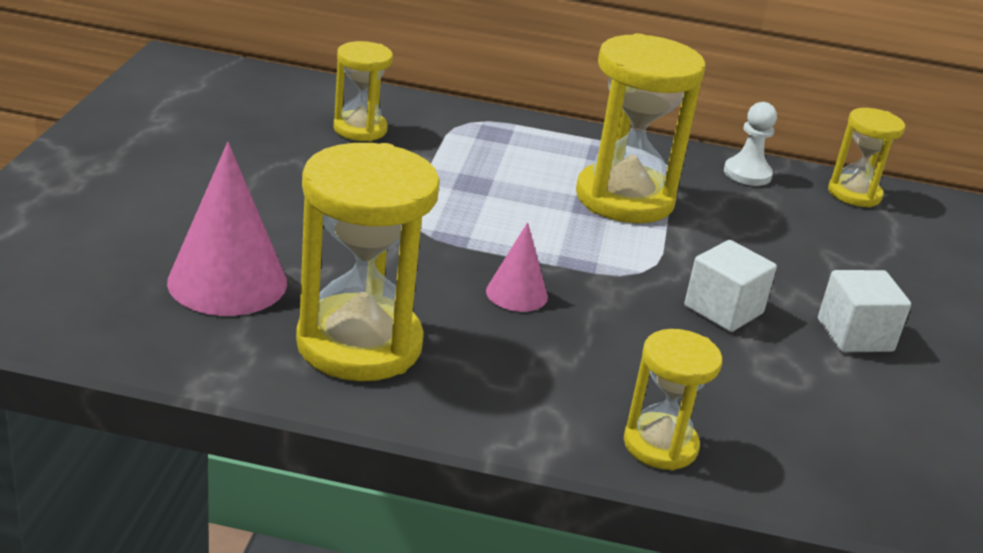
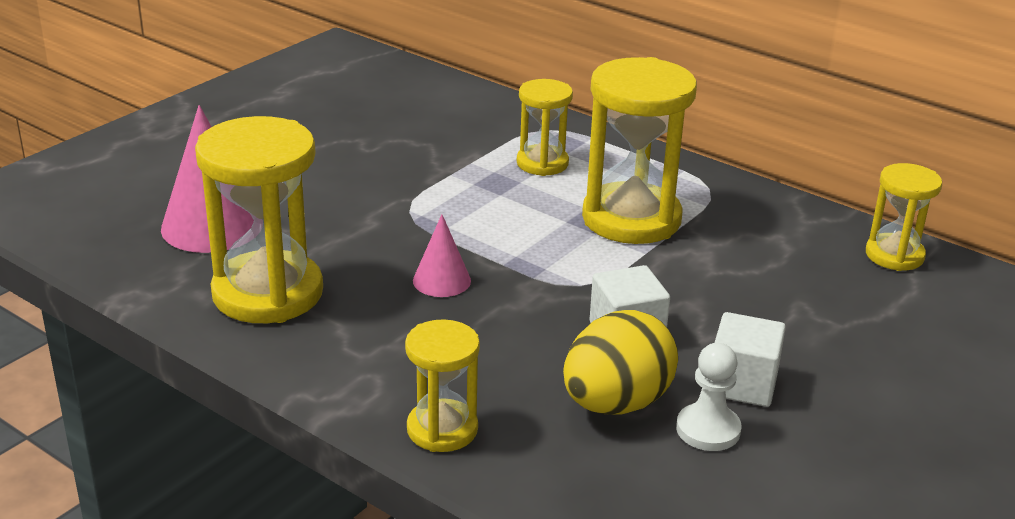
camera: 30 degrees right, 0 degrees up
yellow hourglass [334,41,393,141] -> yellow hourglass moved to [517,79,573,176]
white pawn [724,102,777,186] -> white pawn moved to [676,343,741,451]
none -> yellow egg [563,310,678,415]

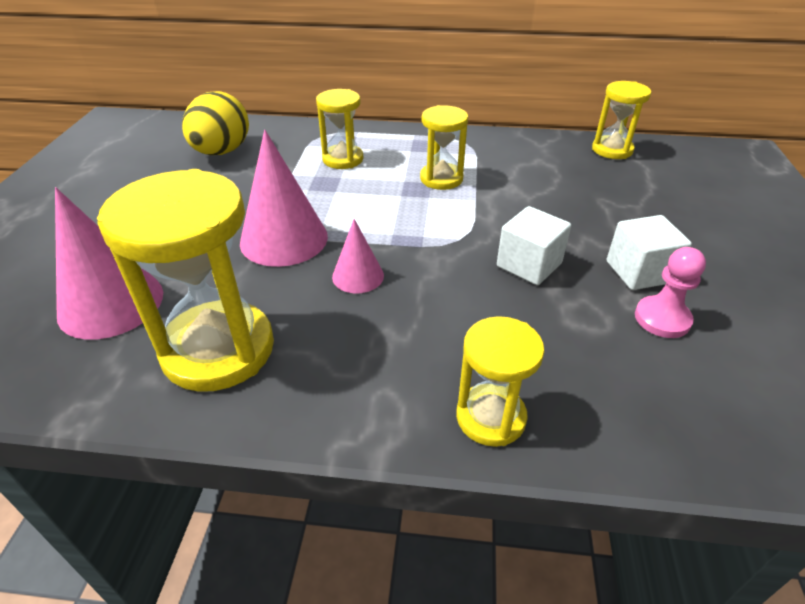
camera: 30 degrees left, 10 degrees up
yellow egg [563,310,678,415] -> yellow egg moved to [182,91,249,155]
yellow hourglass [582,57,697,244] -> yellow hourglass [420,105,468,190], size x0.56
white pawn [676,343,741,451] -> pink pawn [635,247,706,338]
none -> pink cone [240,130,328,267]

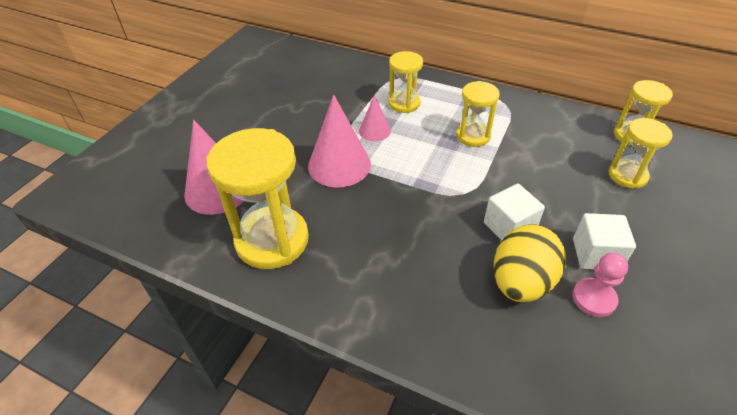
camera: 20 degrees right, 5 degrees up
yellow egg [182,91,249,155] -> yellow egg moved to [494,224,566,302]
pink cone [332,219,384,293] -> pink cone moved to [359,95,391,141]
yellow hourglass [456,316,544,447] -> yellow hourglass moved to [608,118,672,189]

